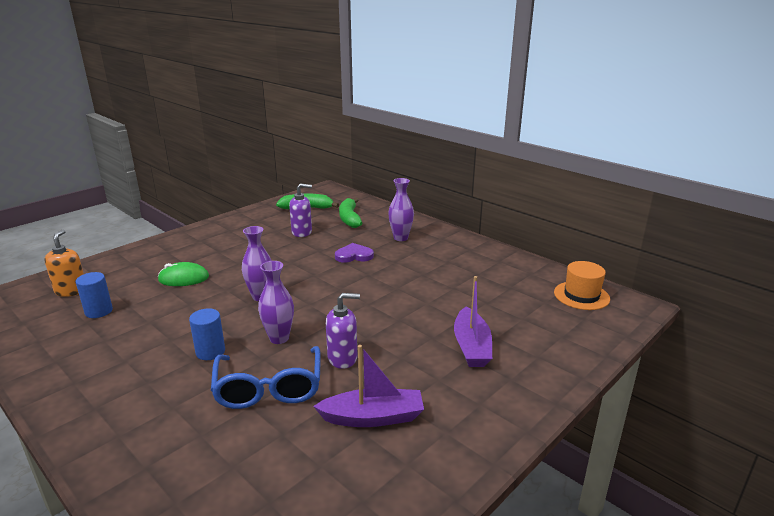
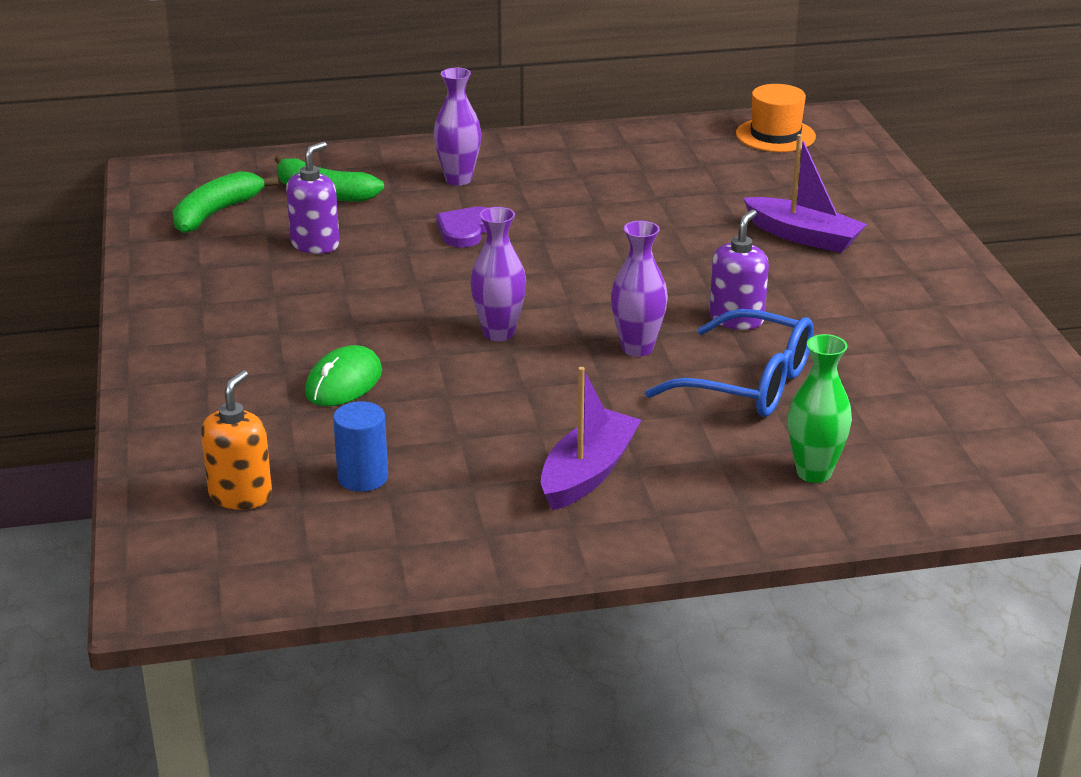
camera: 55 degrees left, 5 degrees up
orange soap dispenser [44,230,84,297] -> orange soap dispenser turned 75 degrees clockwise [201,370,272,510]
blue cylinder [189,308,225,360] -> none
purple boat [313,345,424,427] -> purple boat moved to [541,367,641,510]
none -> green vase [788,334,852,483]

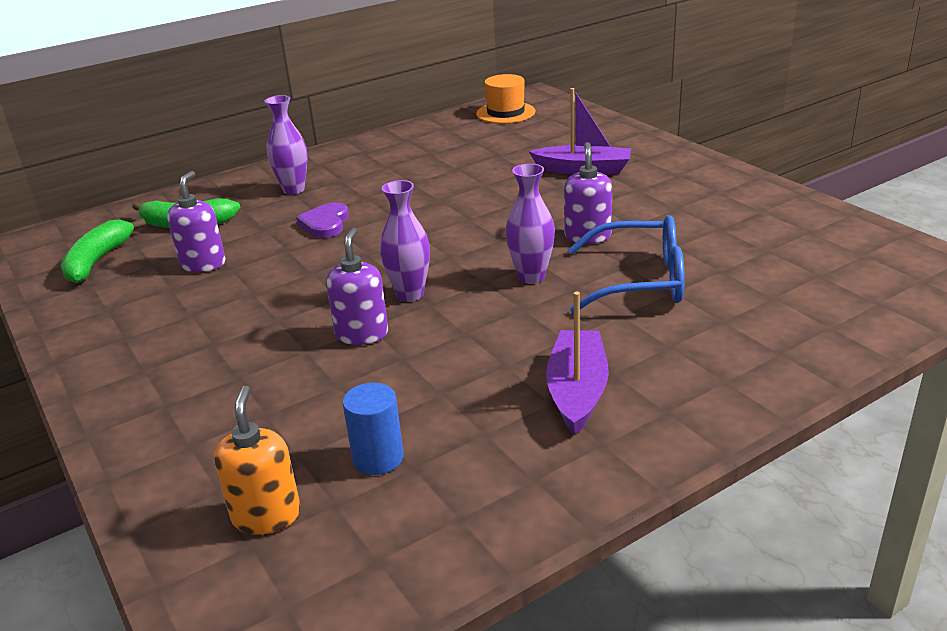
camera: 20 degrees left, 0 degrees up
green mouse [305,345,382,406] -> none
green vase [788,334,852,483] -> none
none -> purple soap dispenser [326,228,388,345]

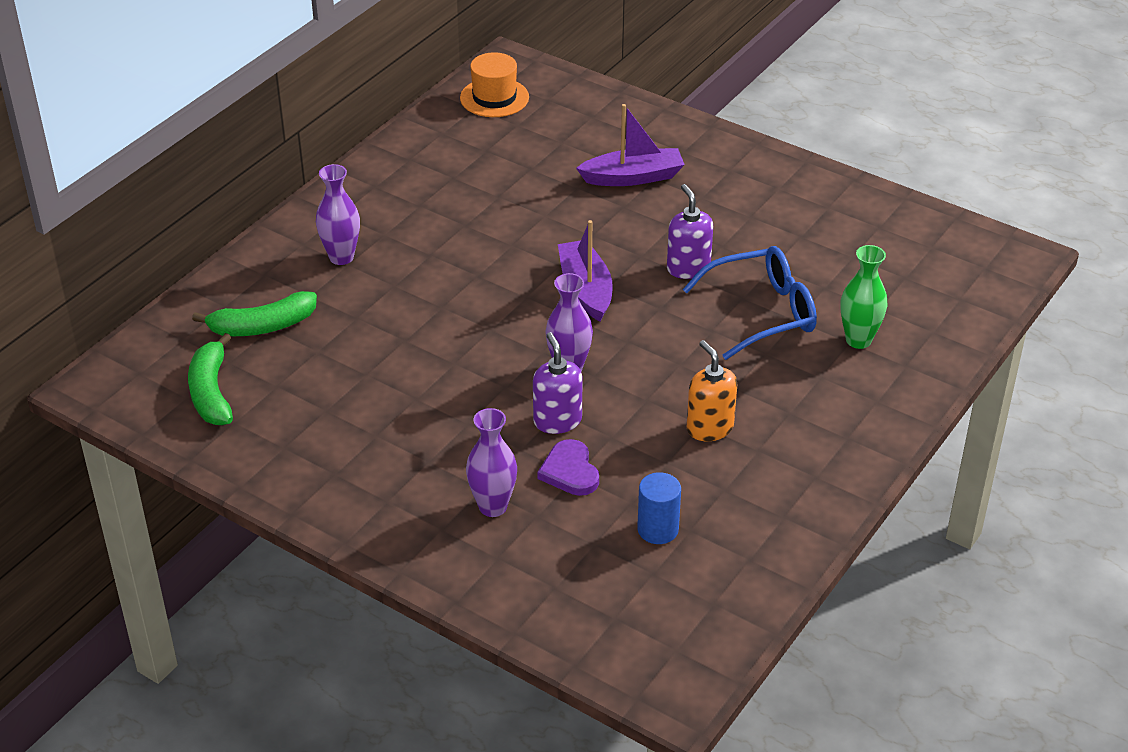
camera: 25 degrees left, 10 degrees up
purple soap dispenser [167,171,226,272] -> none
orange soap dispenser [214,386,301,535] -> orange soap dispenser moved to [687,340,738,441]
purple heart [296,202,349,238] -> purple heart moved to [537,439,599,496]
purple vase [505,164,555,284] -> purple vase moved to [466,408,517,517]
purple boat [546,292,609,435] -> purple boat moved to [558,220,613,322]
none -> green vase [841,245,888,349]

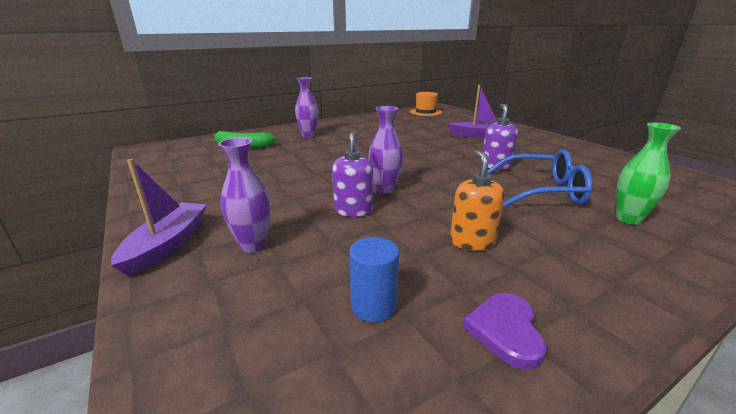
camera: 25 degrees right, 15 degrees down
green banana [188,333,233,425] -> none
purple heart [537,439,599,496] -> purple heart moved to [463,293,547,370]
purple boat [558,220,613,322] -> purple boat moved to [111,159,207,277]

